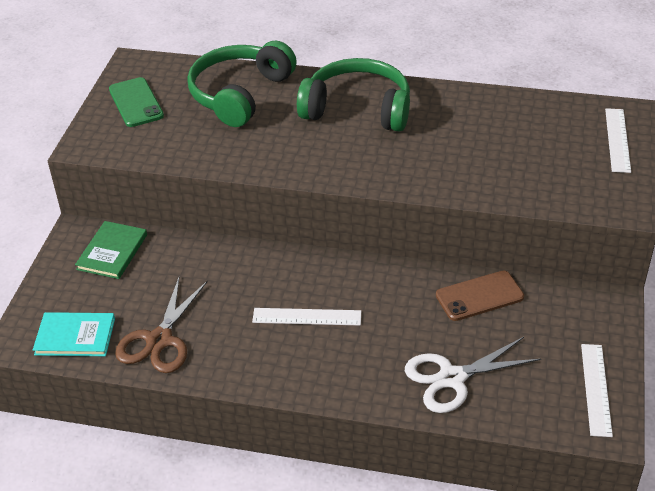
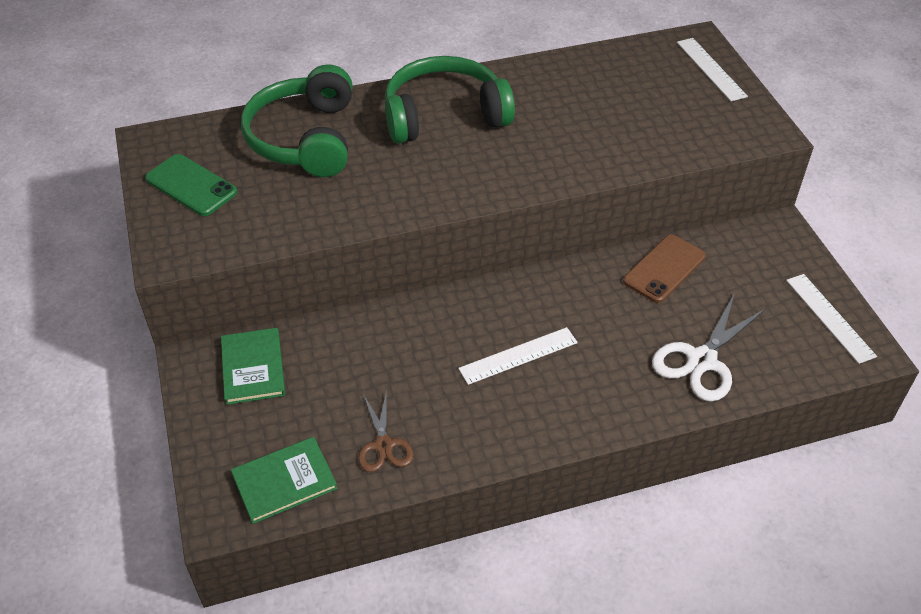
camera: 30 degrees left, 5 degrees up
turquoise book [33,312,115,356] -> green book [231,437,338,524]
brown scissors [115,276,208,373] -> brown scissors [358,390,414,472], size x0.63

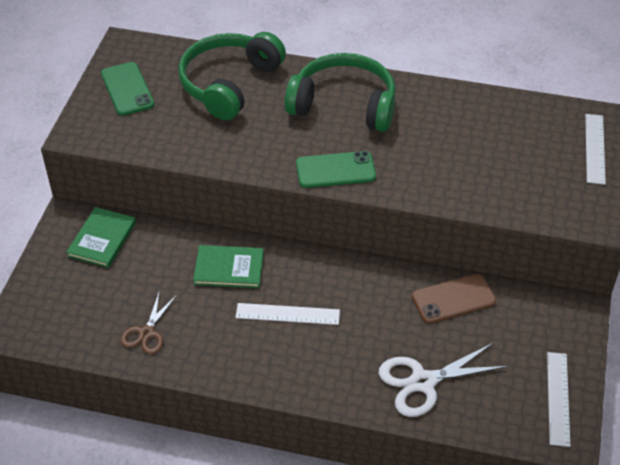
camera: 30 degrees right, 0 degrees up
green book [231,437,338,524] -> green book moved to [193,245,264,288]
none -> green phone [296,151,376,188]

